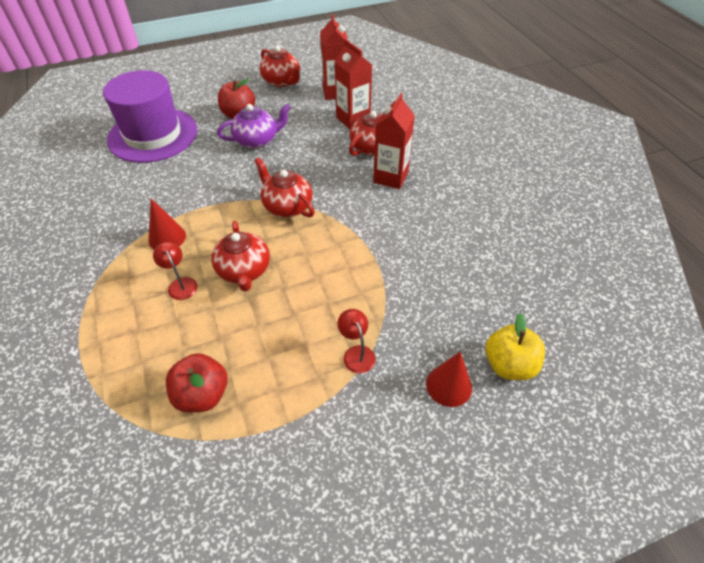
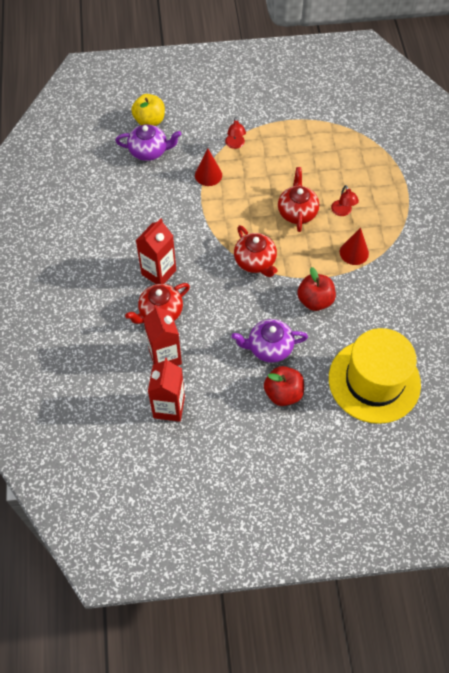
camera: 165 degrees left, 10 degrees up
purple hat [103,70,197,163] -> yellow hat [329,328,421,424]
red apple [166,353,228,413] -> red apple moved to [297,267,336,311]
red teapot [260,45,301,87] -> none
red cone [426,352,472,407] -> red cone moved to [195,148,222,186]
none -> purple teapot [115,124,181,161]

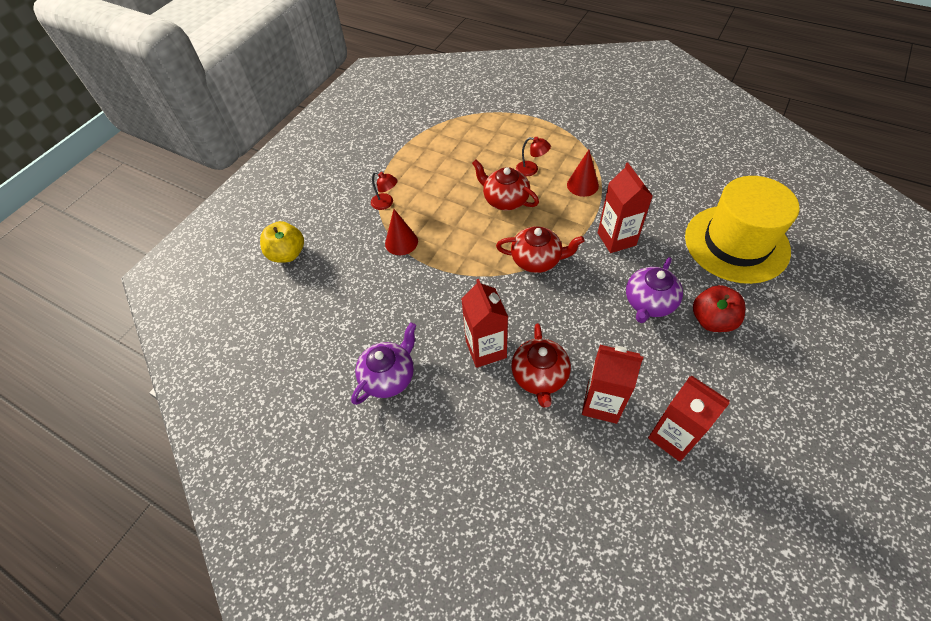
camera: 50 degrees left, 5 degrees down
purple teapot [115,124,181,161] -> purple teapot moved to [351,322,416,405]
red apple [297,267,336,311] -> red carton [598,163,652,253]

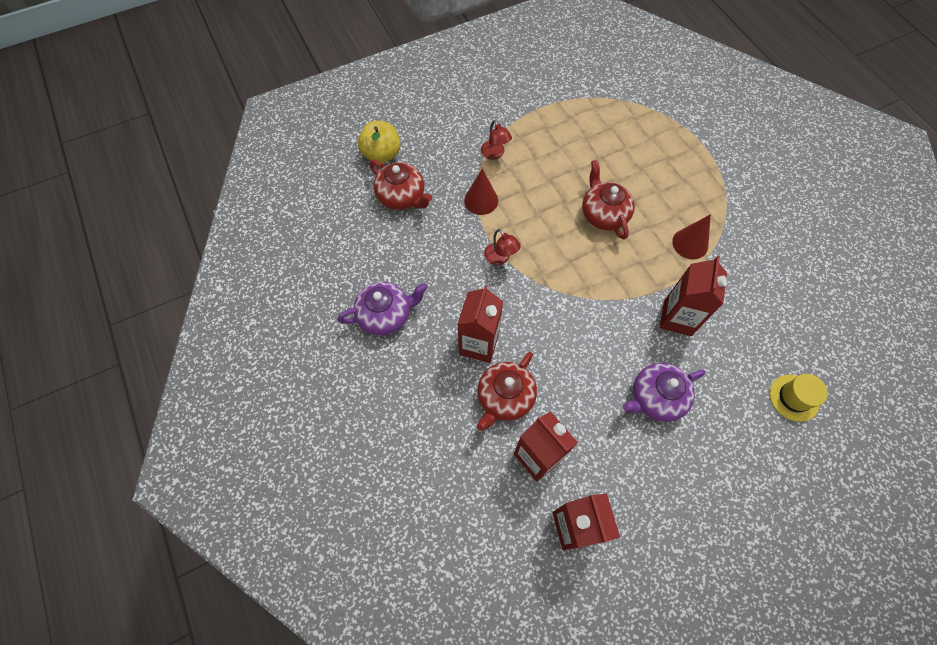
camera: 30 degrees right, 10 degrees up
red teapot [496,226,584,273] -> red teapot moved to [369,160,432,210]
red lamp [516,137,551,176] -> red lamp moved to [484,229,521,265]
yellow hat [685,176,799,284] -> yellow hat [770,374,828,422], size x0.42
red apple [693,285,745,332] -> none

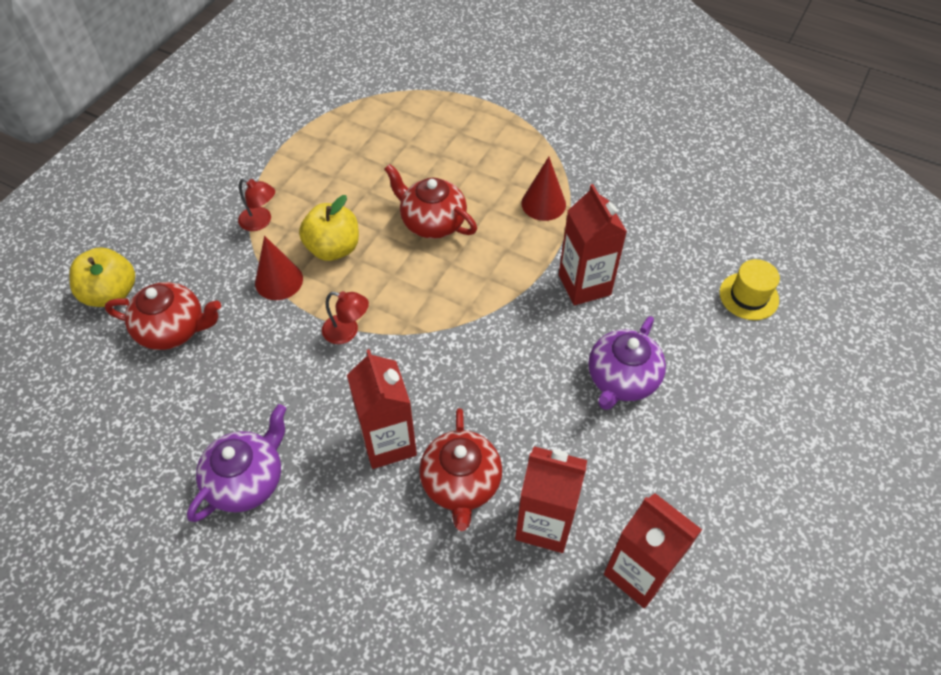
camera: 35 degrees left, 10 degrees down
none -> yellow apple [299,195,359,261]

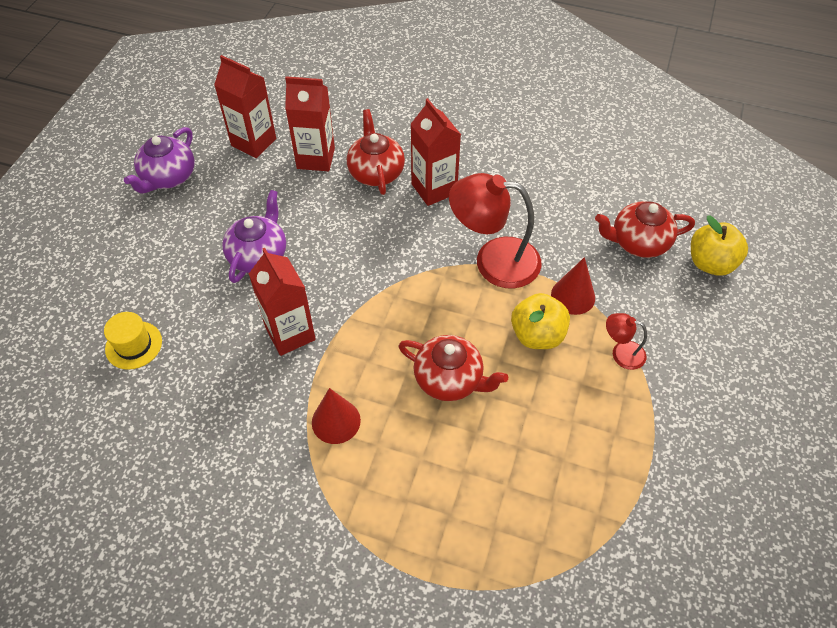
camera: 170 degrees right, 0 degrees up
purple teapot [187,404,287,522] -> purple teapot moved to [124,127,195,193]
red lamp [322,291,369,344] -> red lamp [449,173,542,288], size x2.08

